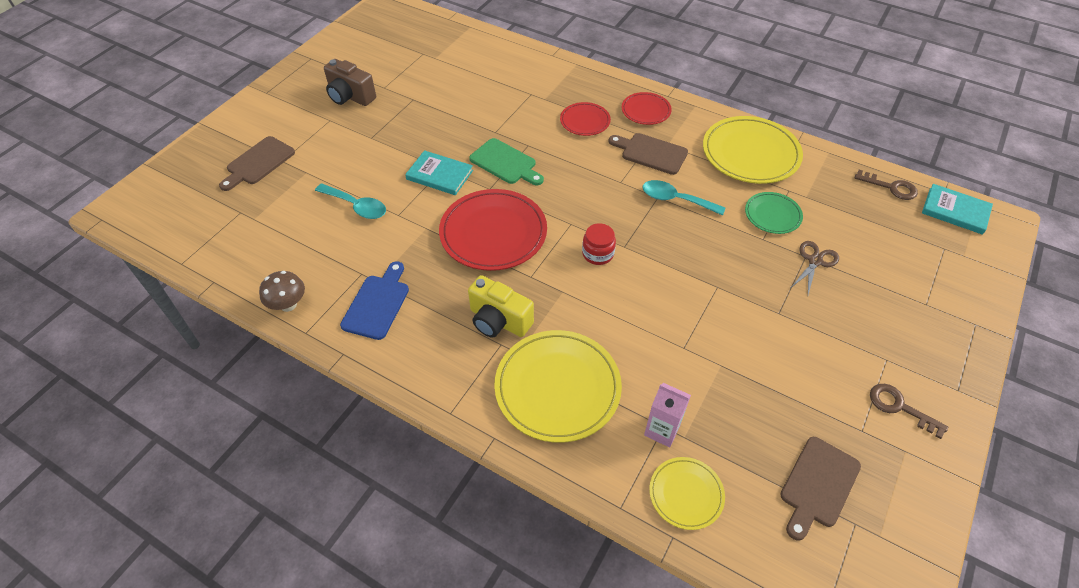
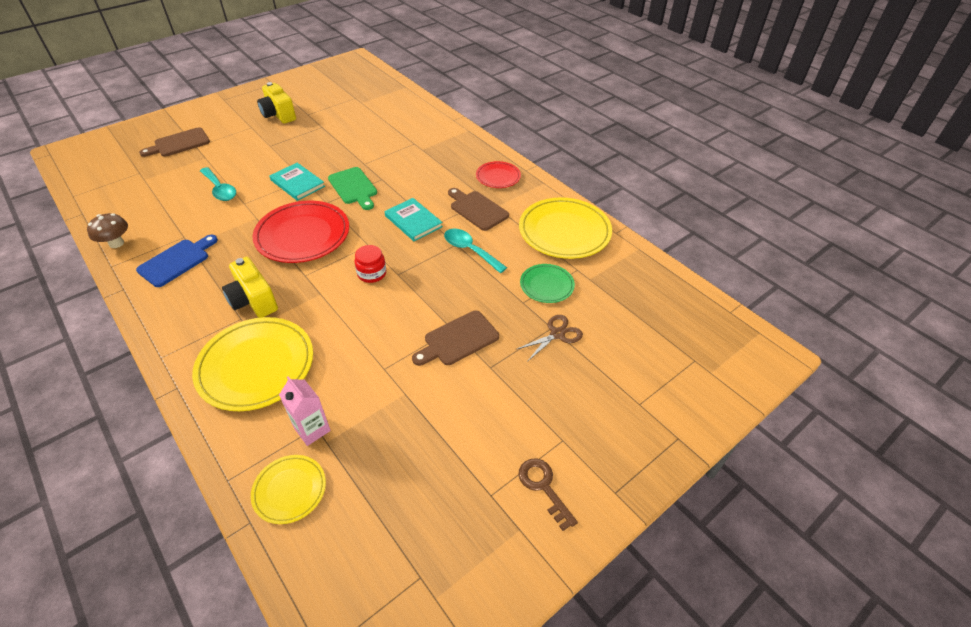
camera: 20 degrees right, 5 degrees down
brown camera [324,59,376,106] -> yellow camera [257,82,296,124]
red plate [560,102,611,136] -> none
brown cutting board [780,437,861,541] -> brown cutting board moved to [412,311,499,366]
brown key [855,170,918,200] -> none
turquoise book [922,184,993,235] -> turquoise book moved to [385,198,443,241]

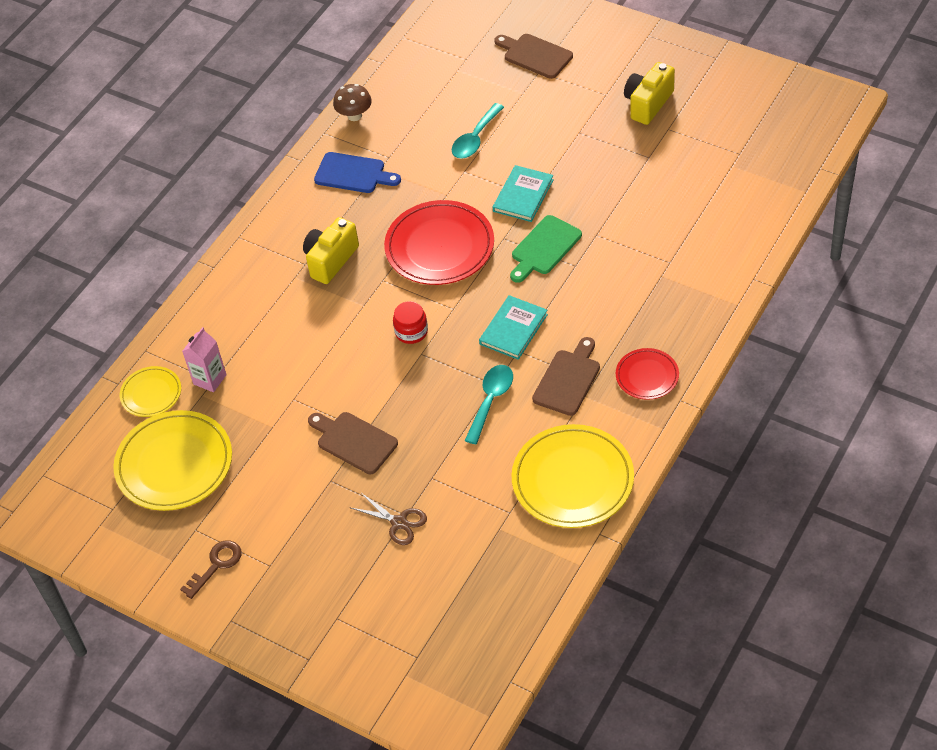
camera: 75 degrees right, 5 degrees up
yellow plate [192,317,313,411] -> yellow plate moved to [113,410,232,511]
green plate [520,264,575,303] -> none

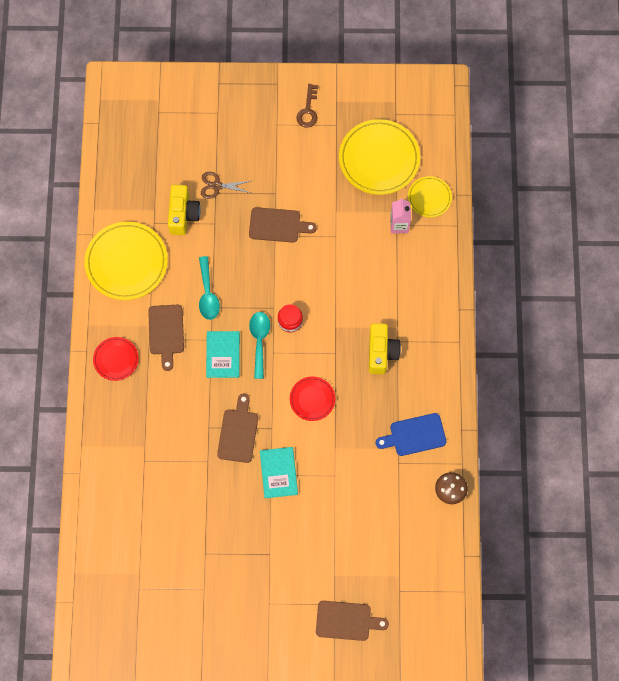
camera: 145 degrees right, 20 degrees up
red plate [384,200,494,285] -> red plate [290,377,335,421], size x0.54
turquoise spoon [452,103,504,159] -> turquoise spoon moved to [249,312,270,379]
green cutting board [510,215,582,283] -> brown cutting board [217,394,258,463]
yellow camera [624,62,675,125] -> yellow camera moved to [168,185,201,235]

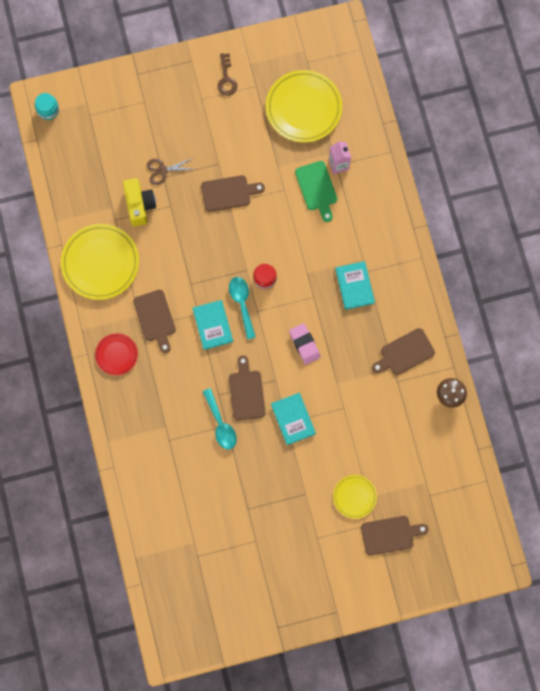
camera: 15 degrees left, 5 degrees up
turquoise spoon [199,256,220,320] -> turquoise spoon moved to [203,388,237,450]
red plate [290,377,335,421] -> pink eraser [289,323,321,365]
yellow camera [369,323,401,374] -> turquoise book [335,261,375,310]
blue cutting board [376,413,446,456] -> brown cutting board [372,328,435,375]
yellow plate [408,176,452,217] -> yellow plate moved to [333,475,377,519]
none -> turquoise jar [35,93,59,120]
none -> green cutting board [295,161,337,222]

